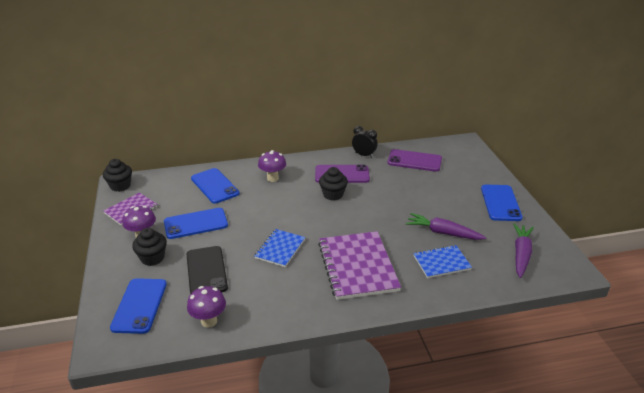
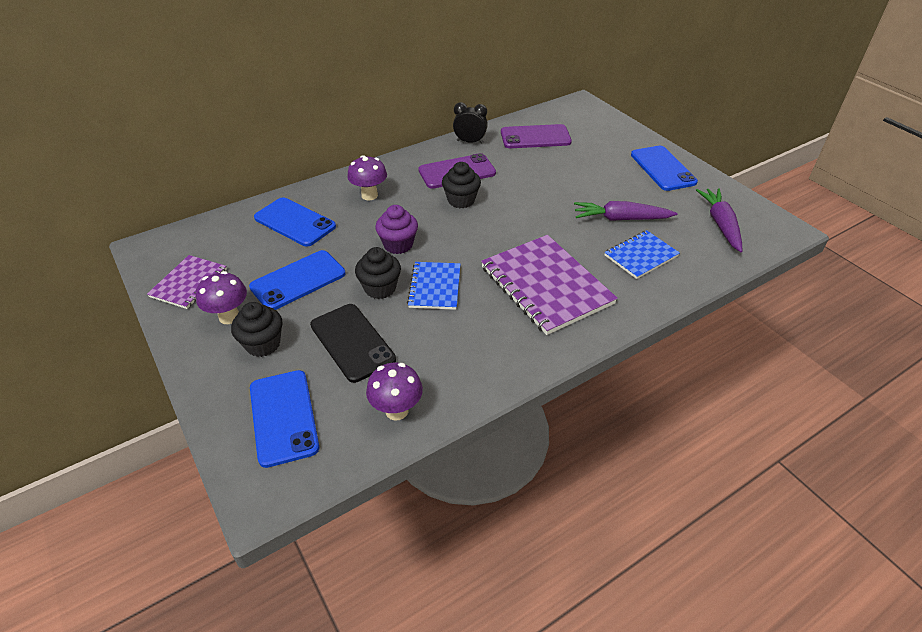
camera: 20 degrees left, 10 degrees up
black cupcake [103,159,132,192] -> black cupcake moved to [355,247,401,299]
none -> purple cupcake [375,205,418,254]

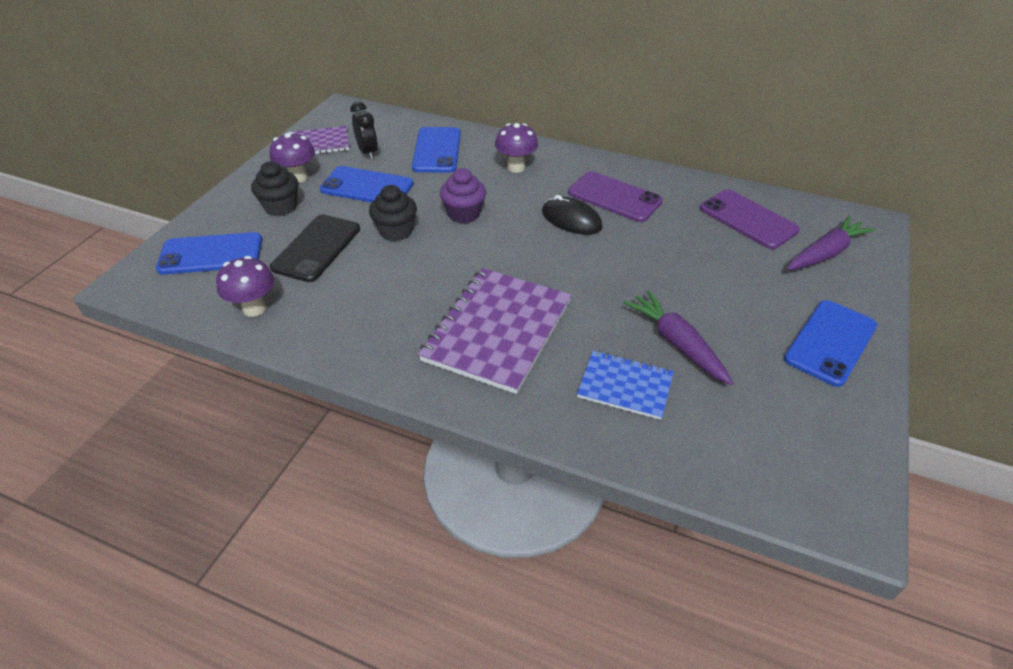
camera: 55 degrees right, 0 degrees up
blue phone [250,370,319,468] -> blue phone turned 45 degrees clockwise [156,232,262,275]
blue notebook [407,262,460,310] -> none
black cupcake [442,162,481,208] -> black mouse [542,195,603,235]
black clock [453,102,488,144] -> black clock moved to [350,102,378,159]
purple carrot [696,188,743,252] -> purple carrot moved to [787,216,875,270]

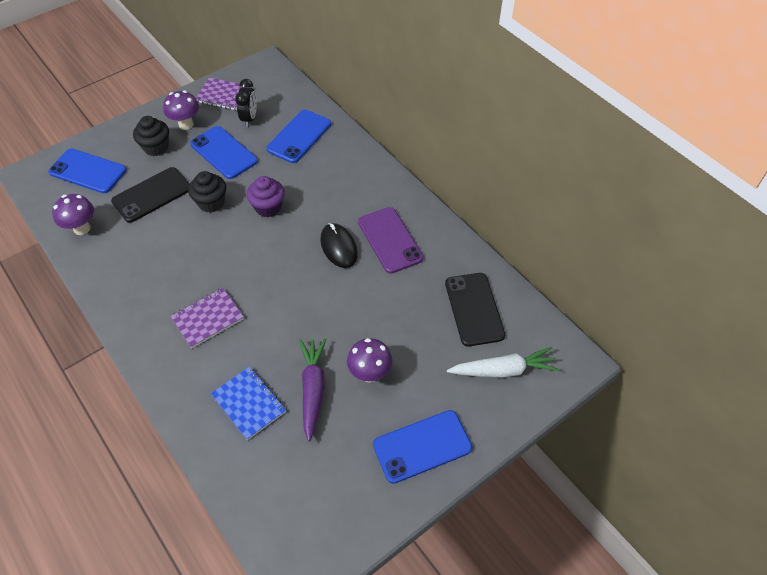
camera: 30 degrees right, 10 degrees up
purple notebook [418,268,571,394] -> purple notebook [170,288,244,349], size x0.56
purple mushroom [495,123,538,173] -> purple mushroom moved to [347,338,392,383]
purple phone [700,189,800,249] -> black phone [445,273,505,346]
purple carrot [787,216,875,270] -> white carrot [447,347,559,378]

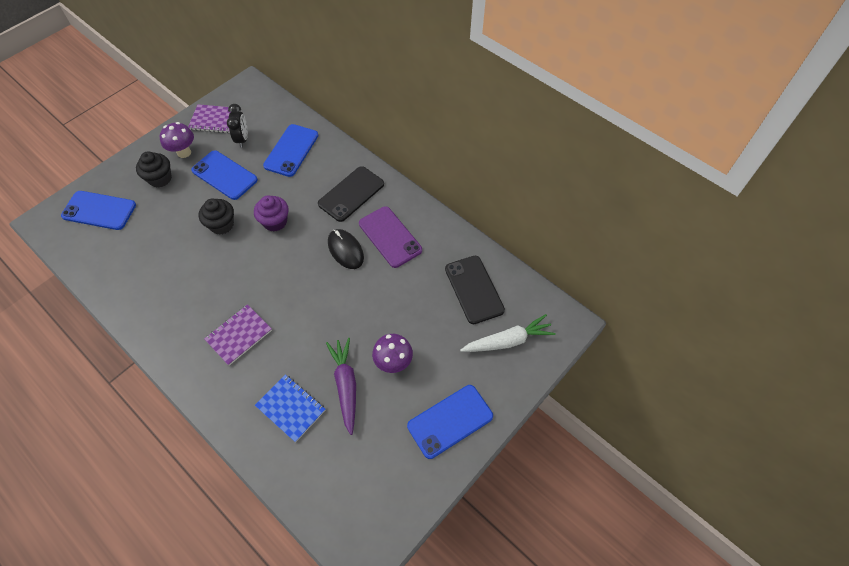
camera: 10 degrees left, 5 degrees up
purple mushroom [52,194,94,235] -> none
black phone [111,167,190,223] -> black phone moved to [318,166,384,222]

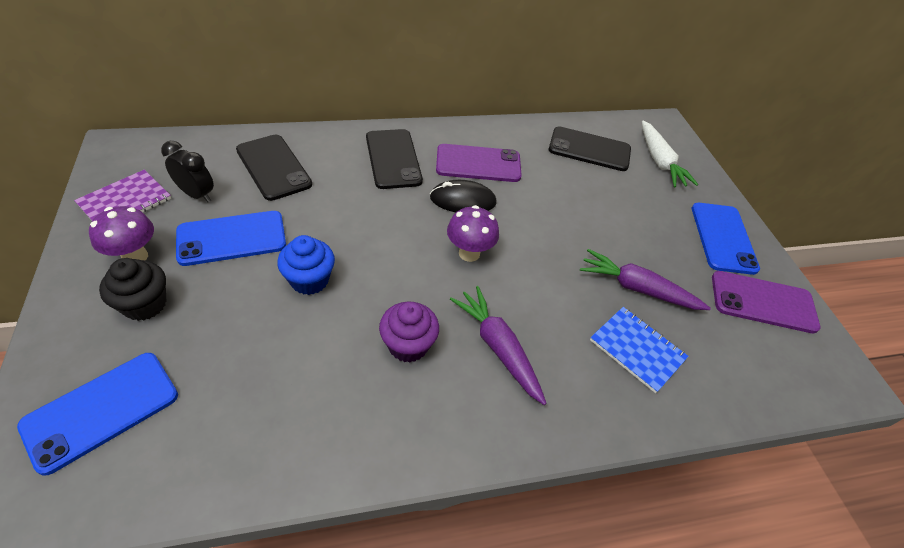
camera: 60 degrees left, 10 degrees down
black cupcake [199,198,234,235] -> blue cupcake [277,235,335,295]
purple notebook [204,304,272,366] -> purple carrot [450,286,547,405]
purple cupcake [254,195,289,232] -> purple cupcake moved to [379,302,439,363]
blue notebook [255,374,325,442] -> blue notebook turned 60 degrees clockwise [590,307,689,393]
blue phone [263,124,318,177] -> black phone [236,134,312,201]
purple mushroom [372,334,413,373] -> purple mushroom moved to [447,205,499,262]
white carrot [460,314,556,352] -> white carrot turned 150 degrees clockwise [642,120,698,187]
none -> purple phone [712,271,821,333]

